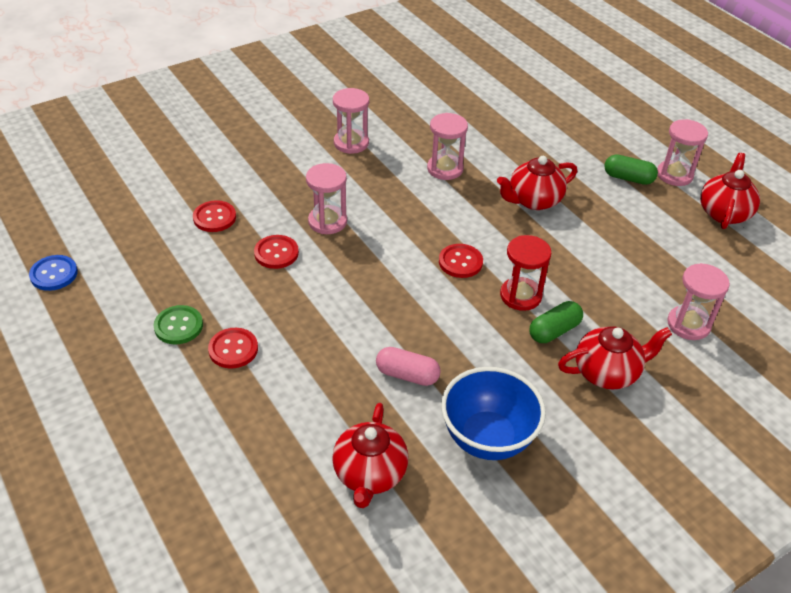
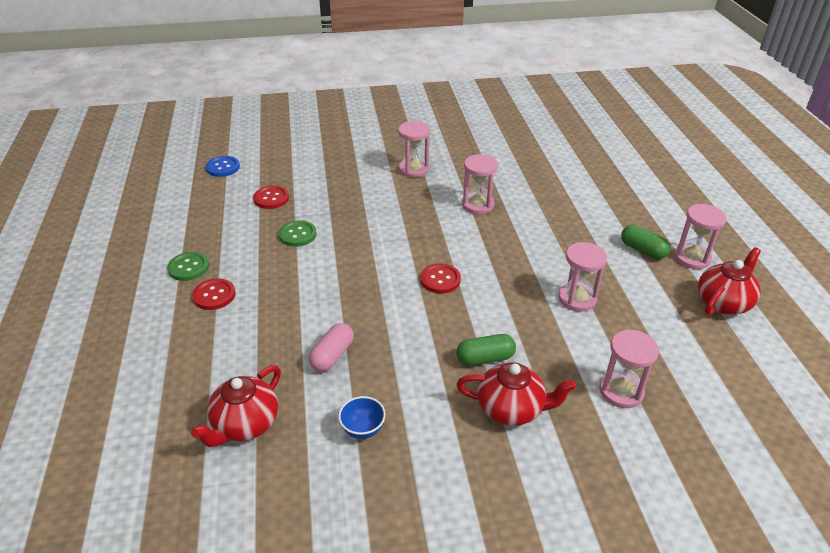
camera: 25 degrees right, 5 degrees down
blue button [29,255,78,291] -> blue button moved to [206,156,240,177]
red button [254,235,299,269] -> green button [278,220,317,247]
pink hourglass [306,163,347,234] -> pink hourglass moved to [558,242,607,312]
pink capsule [376,347,441,386] -> pink capsule turned 75 degrees clockwise [309,323,354,372]
blue bowl [441,367,546,460] -> blue bowl [338,396,386,439], size x0.48
red teapot [497,156,577,210] -> none
red hourglass [500,235,551,311] -> none

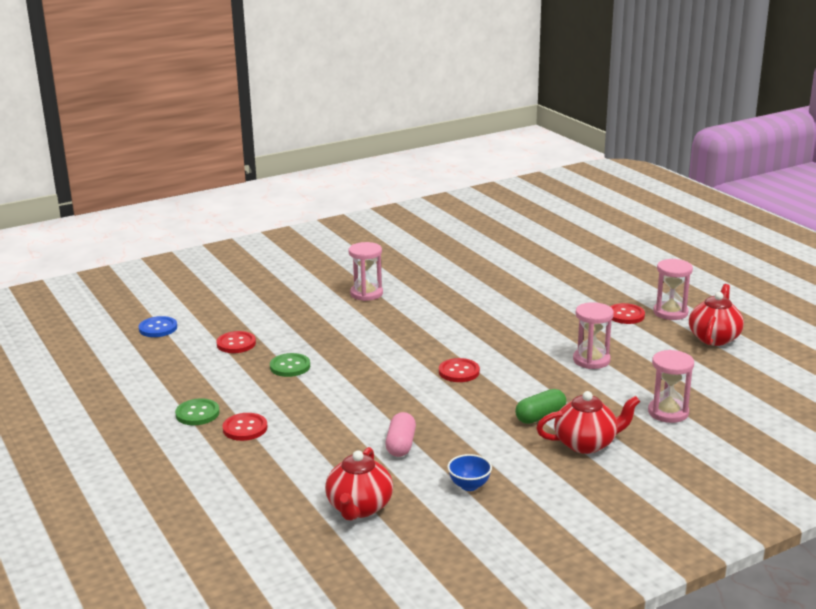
camera: 20 degrees left, 15 degrees down
pink hourglass [462,154,498,214] -> none
green capsule [621,225,670,259] -> red button [610,303,645,324]

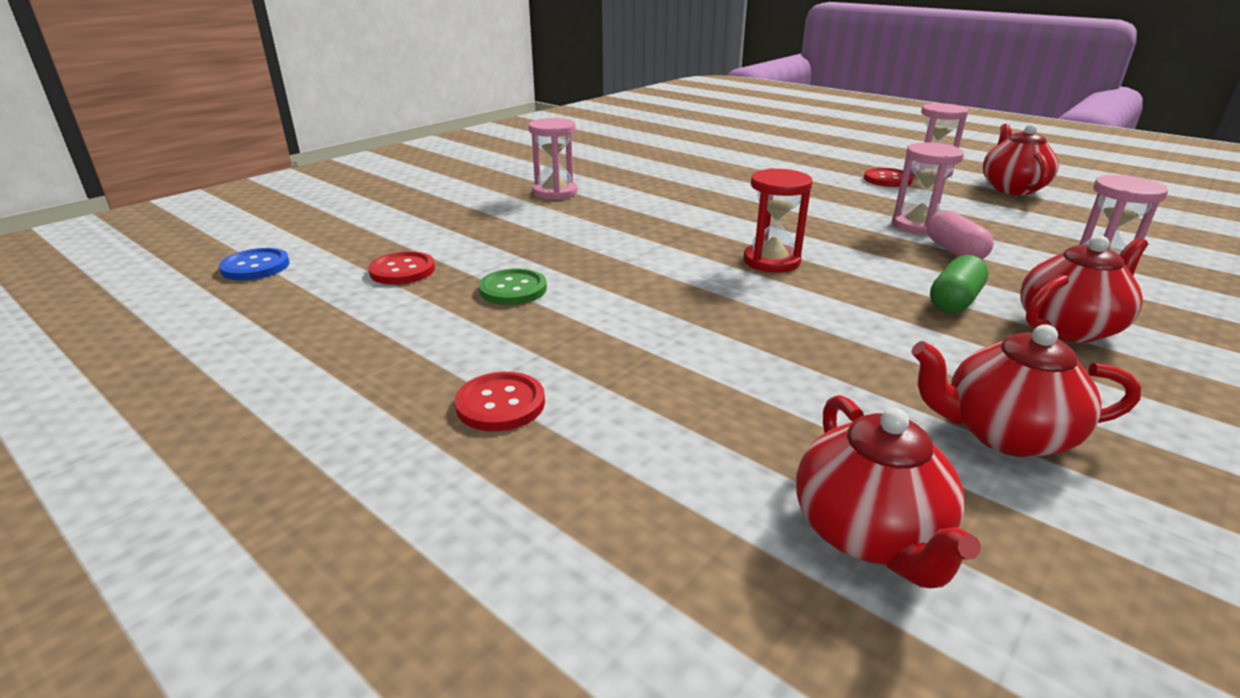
camera: 20 degrees left, 5 degrees up
green button [175,398,220,425] -> none
pink capsule [385,412,416,457] -> pink capsule moved to [927,210,994,260]
red button [439,358,480,382] -> red hourglass [743,168,812,273]
blue bowl [447,454,492,491] -> red teapot [911,324,1141,457]

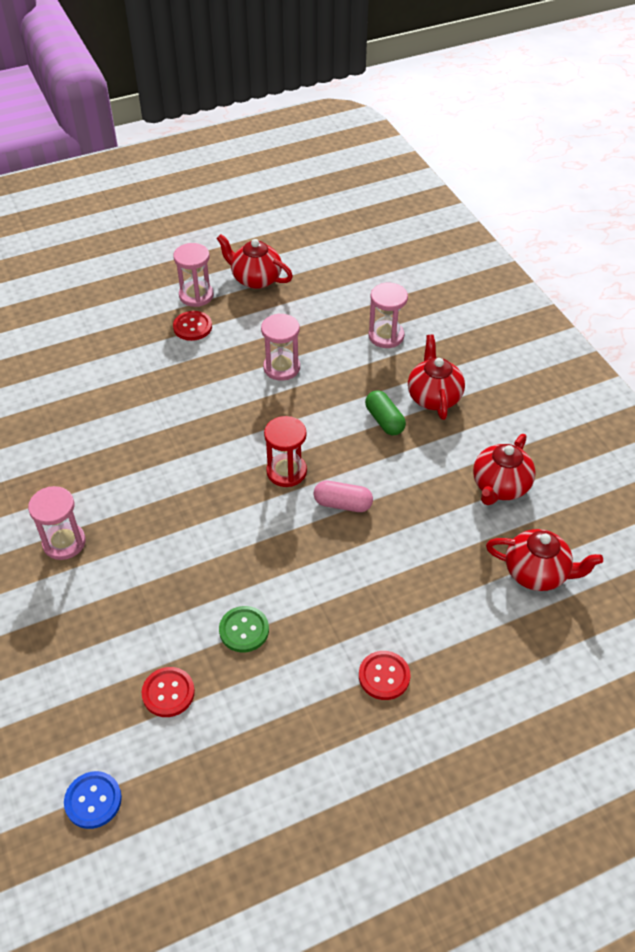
camera: 65 degrees left, 20 degrees up
pink capsule [927,210,994,260] -> pink capsule moved to [313,481,373,512]

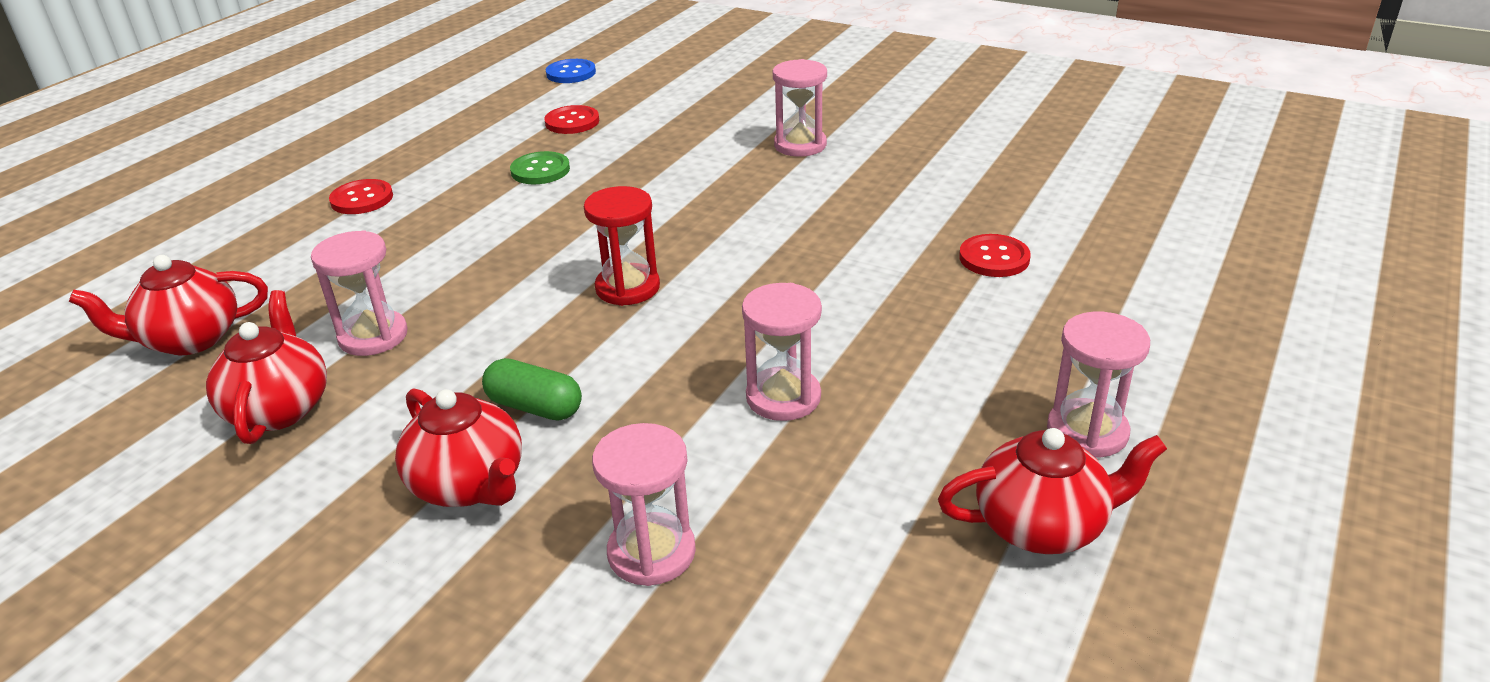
camera: 145 degrees right, 15 degrees down
red button [173,311,212,341] -> red button moved to [959,234,1031,277]
pink capsule [313,481,373,512] -> none
none -> pink hourglass [311,230,408,356]

